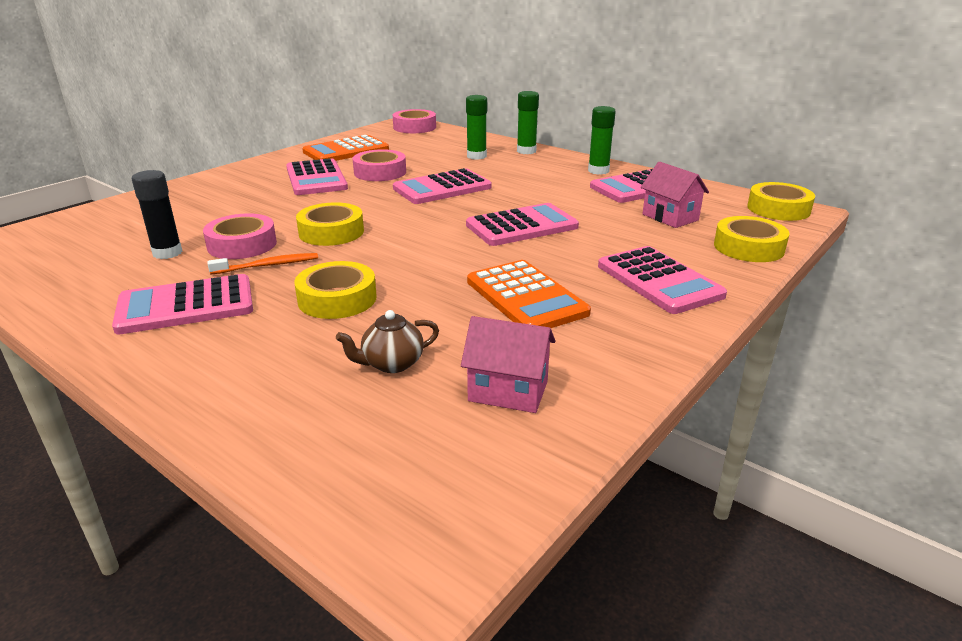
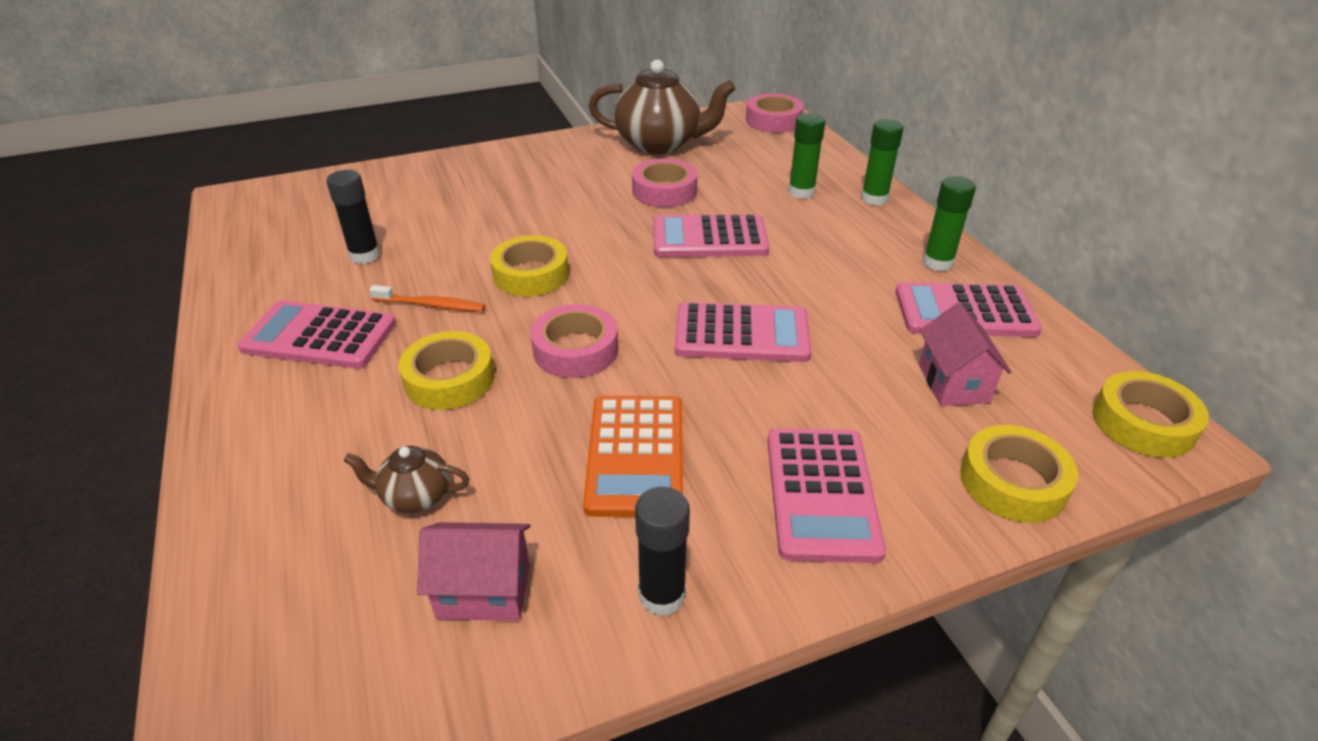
camera: 30 degrees right, 10 degrees up
pink tape [203,213,277,259] -> pink tape moved to [531,304,618,378]
pink calculator [286,158,348,195] -> none
orange calculator [302,135,389,161] -> brown teapot [589,60,736,154]
pink house [461,316,555,413] -> pink house turned 45 degrees counterclockwise [417,522,530,621]
none -> black glue stick [635,487,690,616]

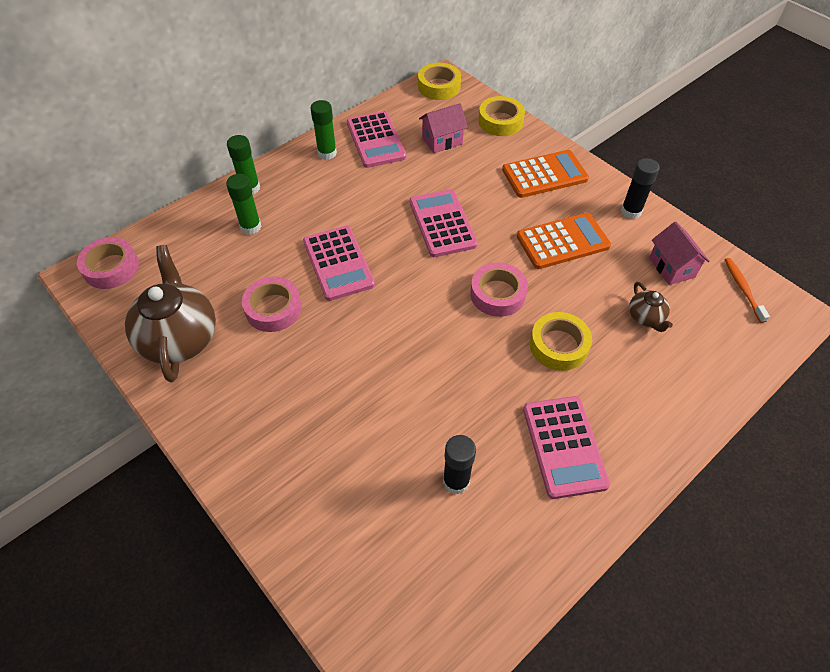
camera: 110 degrees left, 15 degrees up
orange toothbrush [369,285,485,312] -> orange toothbrush moved to [724,258,770,323]
yellow tape [490,235,569,296] -> none
pink calculator [767,428,886,563] -> orange calculator [502,150,589,198]

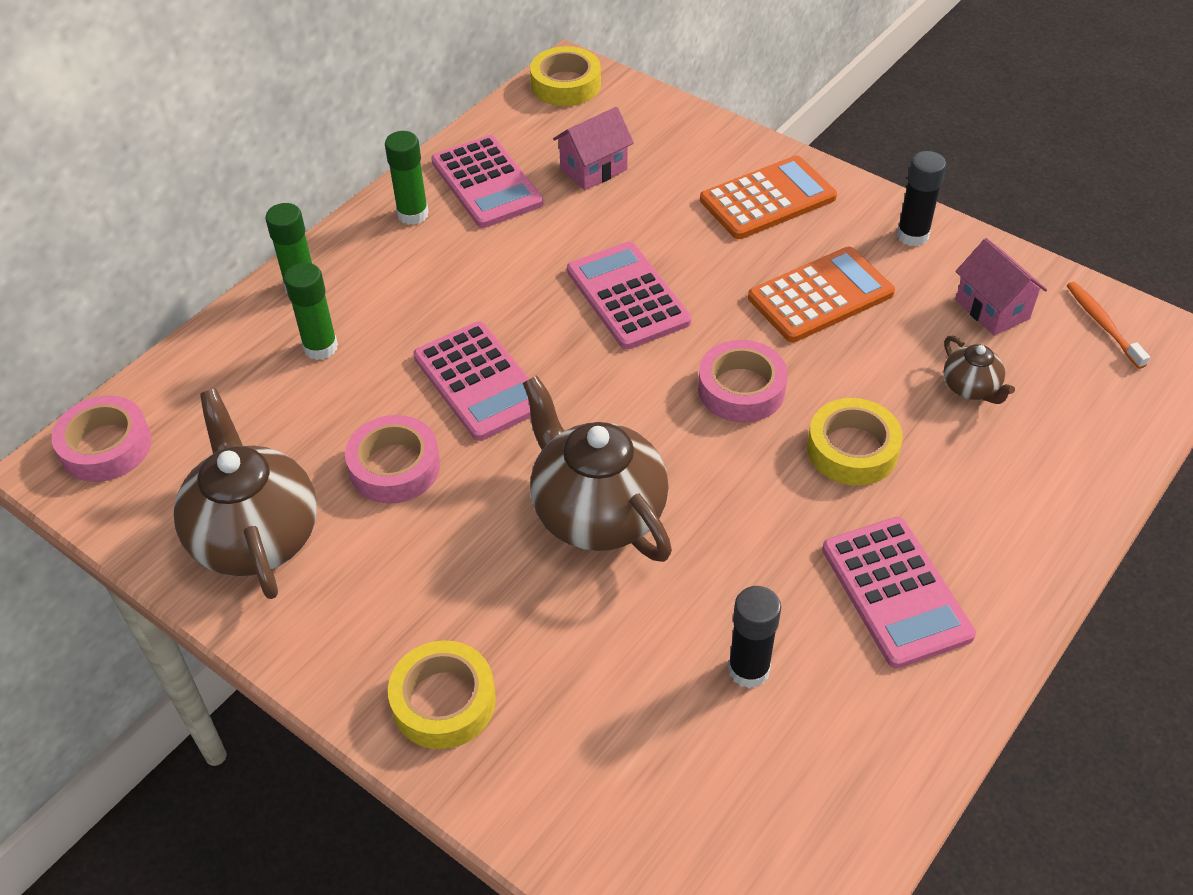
camera: 10 degrees left, 5 degrees down
yellow tape [478,96,525,136] -> yellow tape moved to [388,640,496,749]
none -> brown teapot [523,375,672,562]

